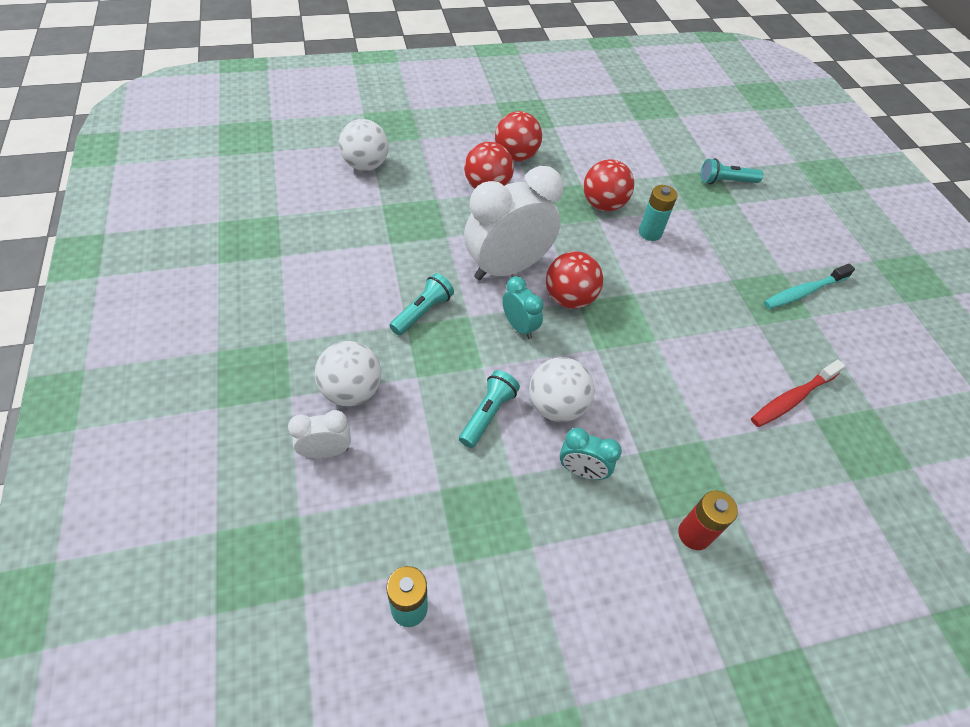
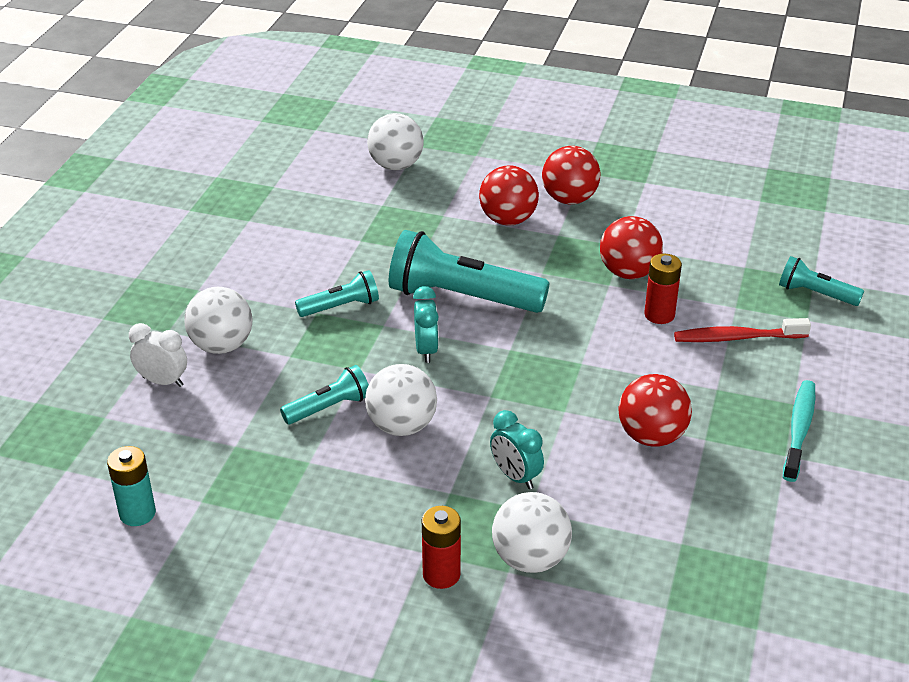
camera: 35 degrees right, 15 degrees down
white clock [464,166,564,280] -> turquoise flashlight [389,230,549,313]
red ball [546,251,603,309] -> red ball moved to [618,374,692,447]
turquoise clock [560,428,622,480] -> turquoise clock moved to [490,410,544,489]
turquoise battery [639,185,677,241] -> red battery [644,254,682,324]
red toothbrush [751,360,845,427] -> red toothbrush moved to [674,318,811,342]
turquoise toothbrush [764,264,855,309] -> turquoise toothbrush turned 105 degrees clockwise [783,380,815,482]
none -> white ball [492,492,572,573]

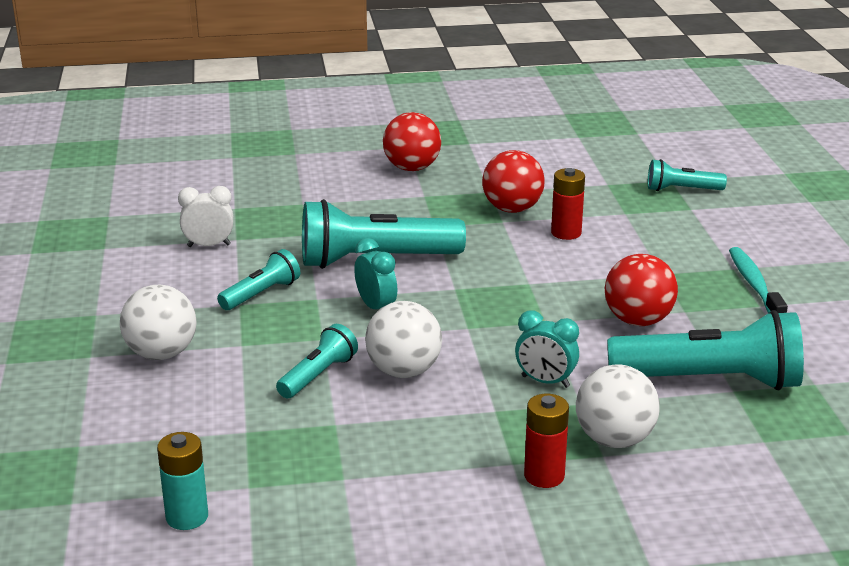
camera: 25 degrees left, 10 degrees down
white clock [129,323,187,387] -> white clock moved to [178,186,233,247]
white ball [367,113,424,170] -> none
red ball [479,166,539,225] -> none
red toothbrush [674,318,811,342] -> none
none -> turquoise flashlight [607,310,804,391]

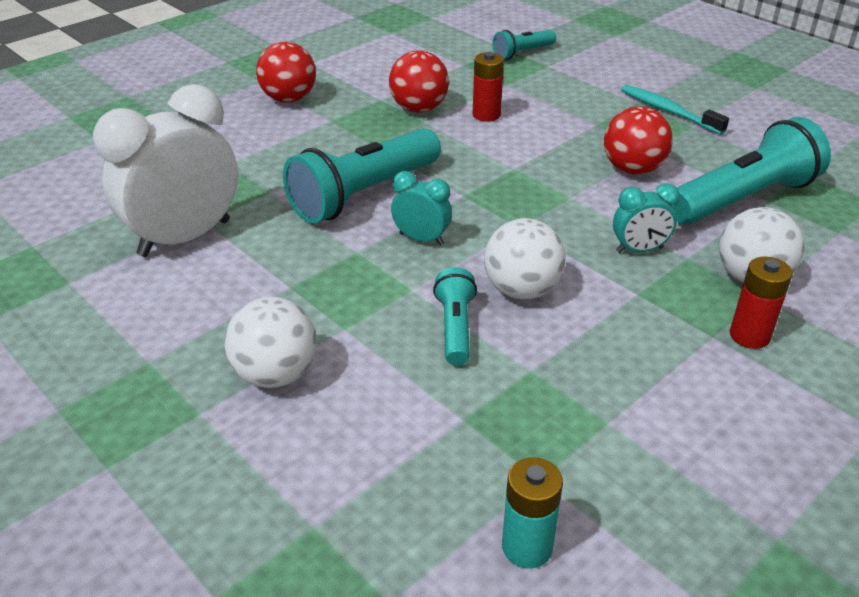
camera: 35 degrees left, 10 degrees up
white clock [178,186,233,247] -> white clock [93,84,238,257], size x2.09
turquoise flashlight [217,249,300,310] -> none

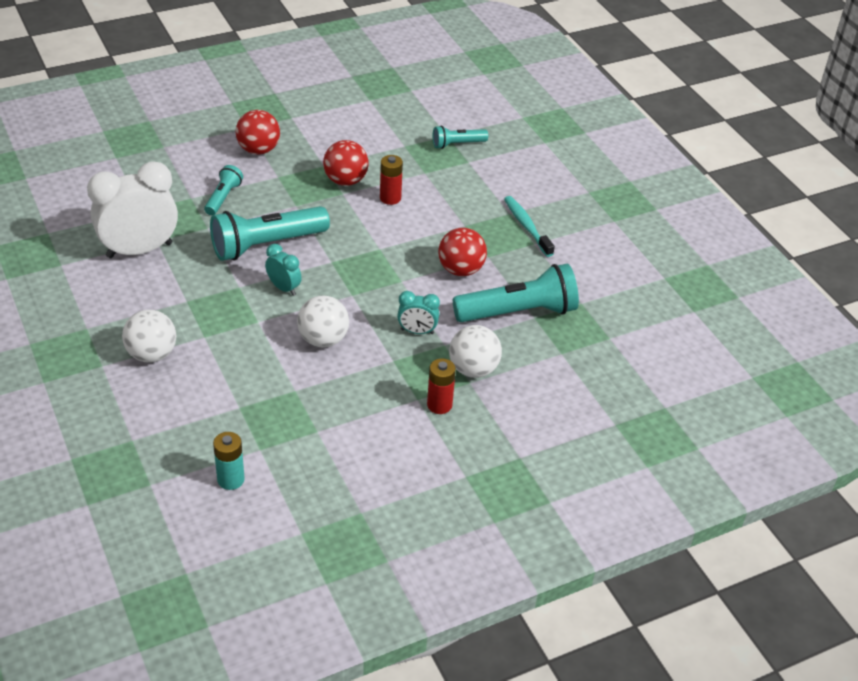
camera: 15 degrees right, 5 degrees up
turquoise flashlight [433,267,477,366] -> turquoise flashlight moved to [204,165,243,215]

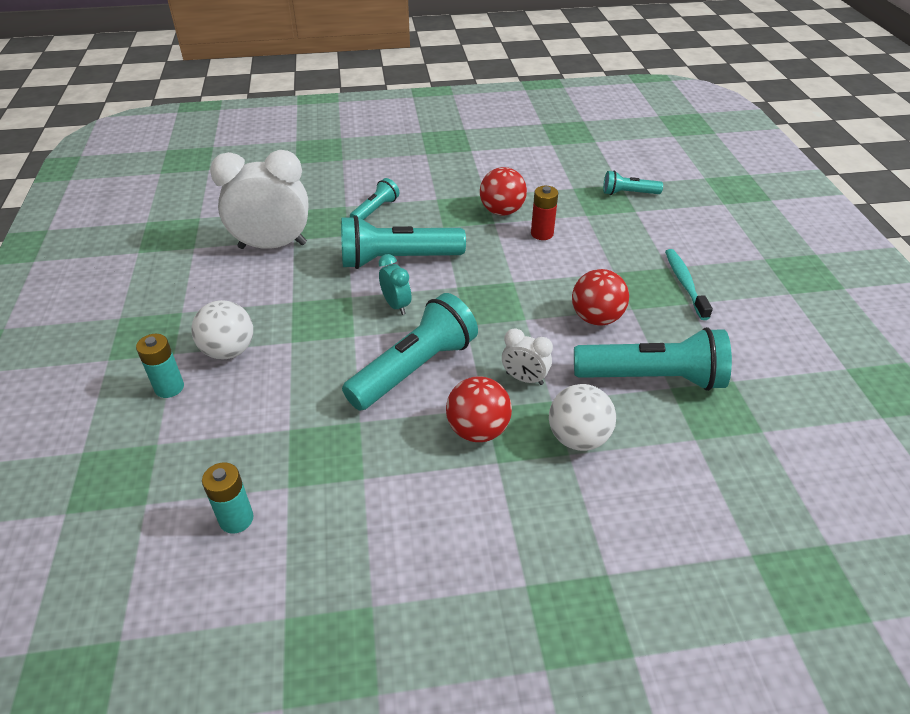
camera: 20 degrees right, 0 degrees up
red ball [236,110,280,155] -> red ball moved to [446,376,512,442]
white ball [297,295,349,347] -> turquoise flashlight [342,293,478,411]
turquoise clock [397,291,440,334] -> white clock [502,328,553,385]
red battery [427,359,456,414] -> none
none -> turquoise battery [136,334,184,398]

